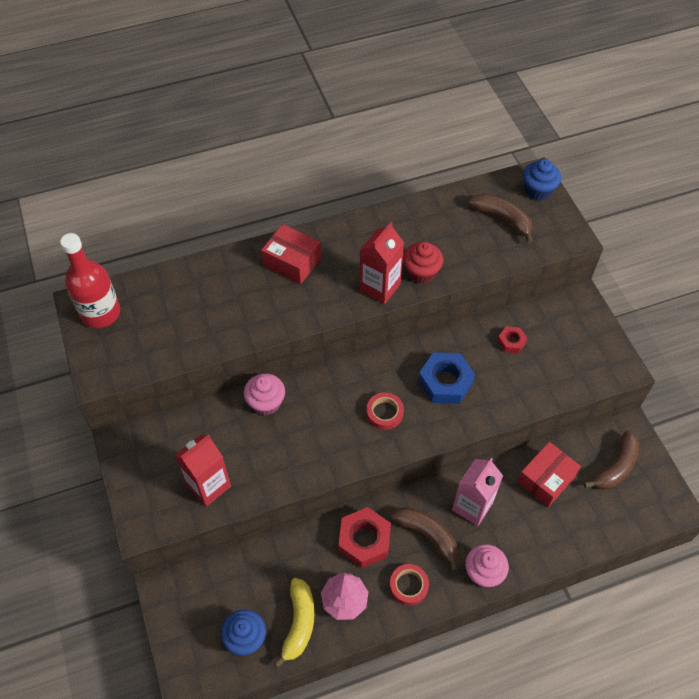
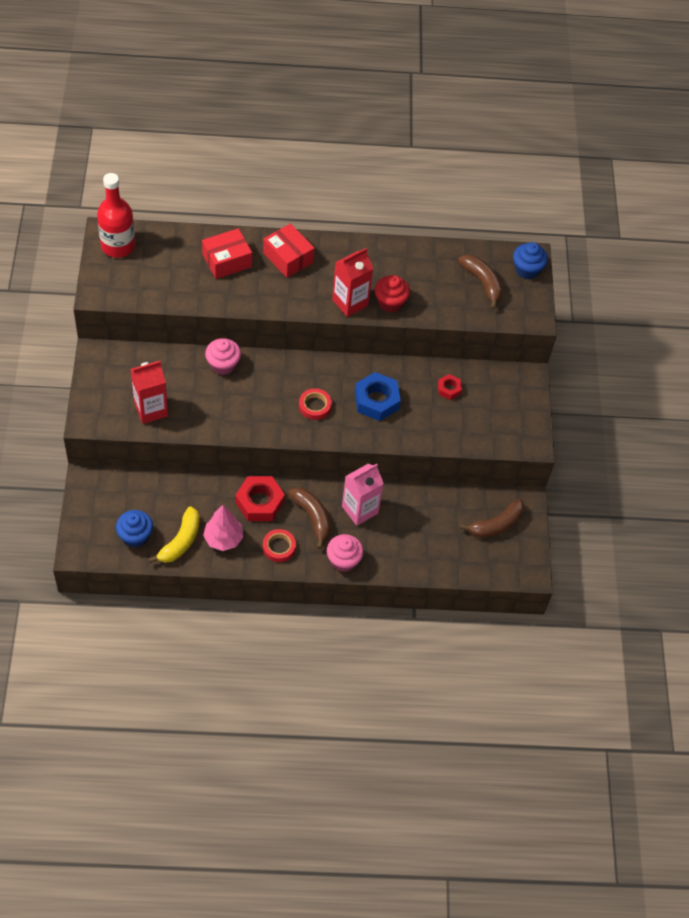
camera: 15 degrees right, 0 degrees up
red box [517,442,581,507] -> red box moved to [202,228,252,279]

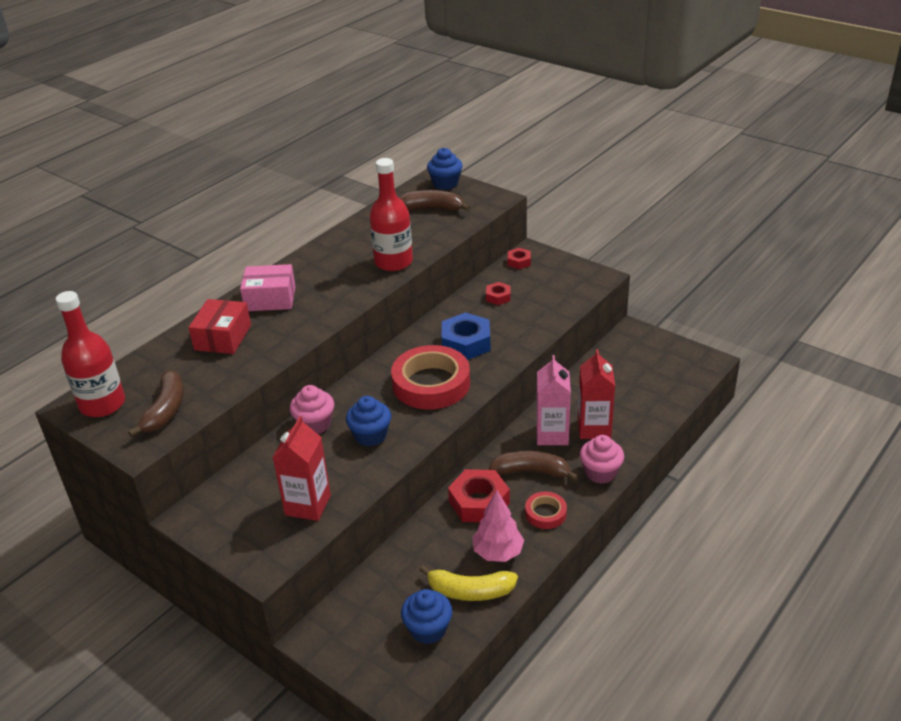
camera: 45 degrees left, 20 degrees down
yellow banana [148,506,200,563] -> yellow banana turned 120 degrees clockwise [419,565,518,601]
red box [263,223,315,278] -> pink box [240,264,296,311]
red tape [299,388,332,420] -> red tape [391,345,470,410], size x2.02
red carton [332,248,373,317] -> red carton moved to [578,349,615,439]
red cupcake [375,275,410,313] -> red bottle [369,158,413,271]
brown banana [460,498,525,538] -> brown banana moved to [128,370,184,437]
none -> blue cupcake [346,396,391,447]
none -> red nut [508,248,531,269]

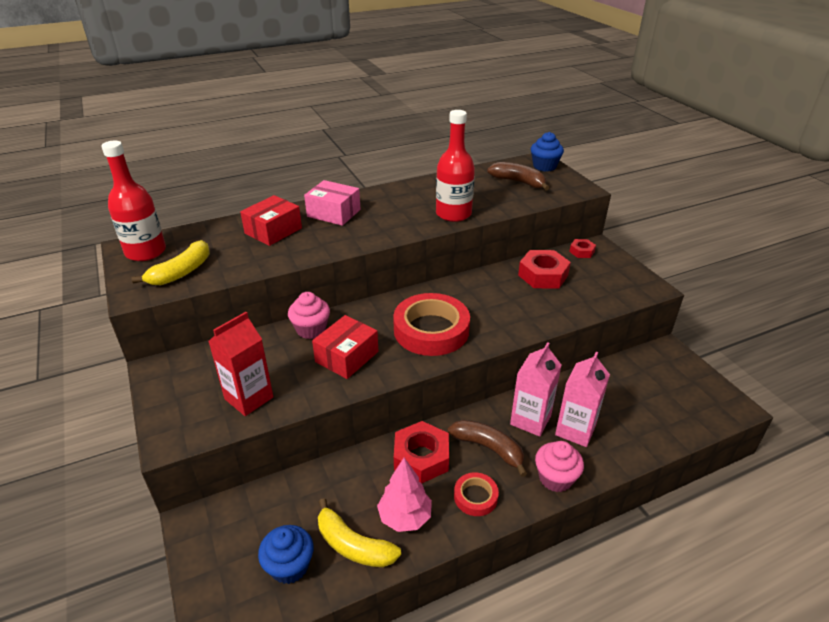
camera: 25 degrees right, 0 degrees up
brown banana [128,370,184,437] -> yellow banana [131,240,210,285]
blue cupcake [346,396,391,447] -> red box [312,315,378,379]
blue nut [442,312,491,360] -> none
red nut [486,282,511,305] -> red nut [518,250,571,289], size x1.87
red carton [578,349,615,439] -> pink carton [555,352,610,447]

